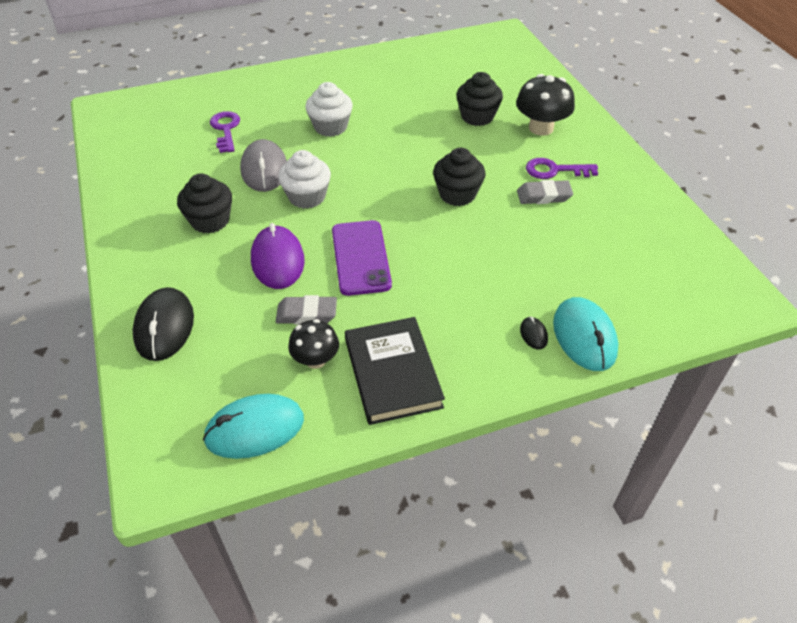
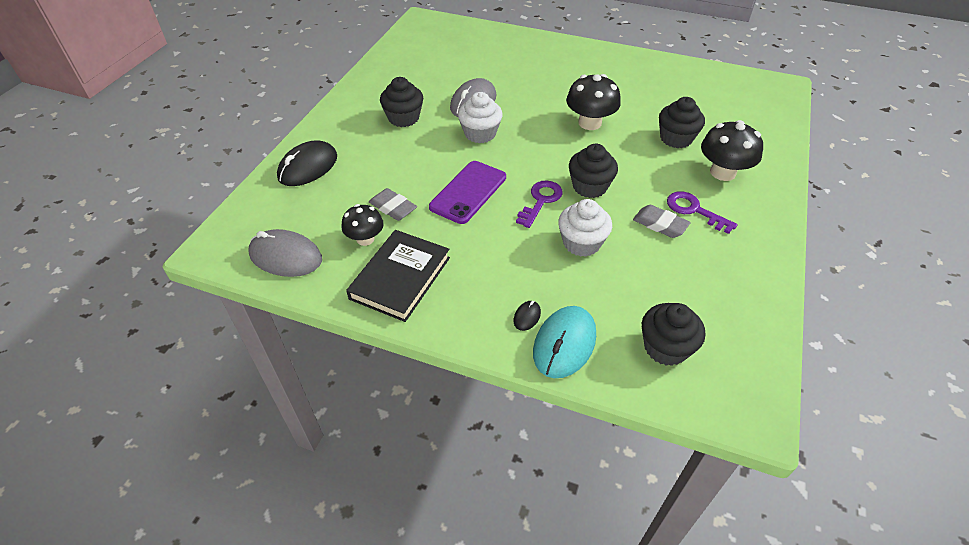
camera: 40 degrees right, 0 degrees up
turquoise mouse [203,394,304,459] -> grey mouse [249,229,322,277]
purple key [210,111,240,153] -> purple key moved to [516,180,563,228]
purple mouse [251,223,305,289] -> none
white cupcake [305,82,353,137] -> white cupcake moved to [558,199,612,257]
none -> black mushroom [566,74,621,130]
none -> black cupcake [642,303,705,366]

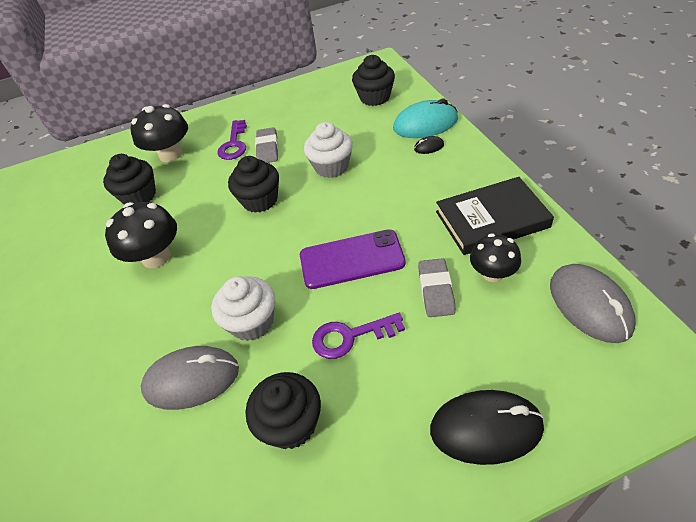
camera: 125 degrees left, 0 degrees up
purple key [516,180,563,228] -> purple key moved to [312,313,405,359]

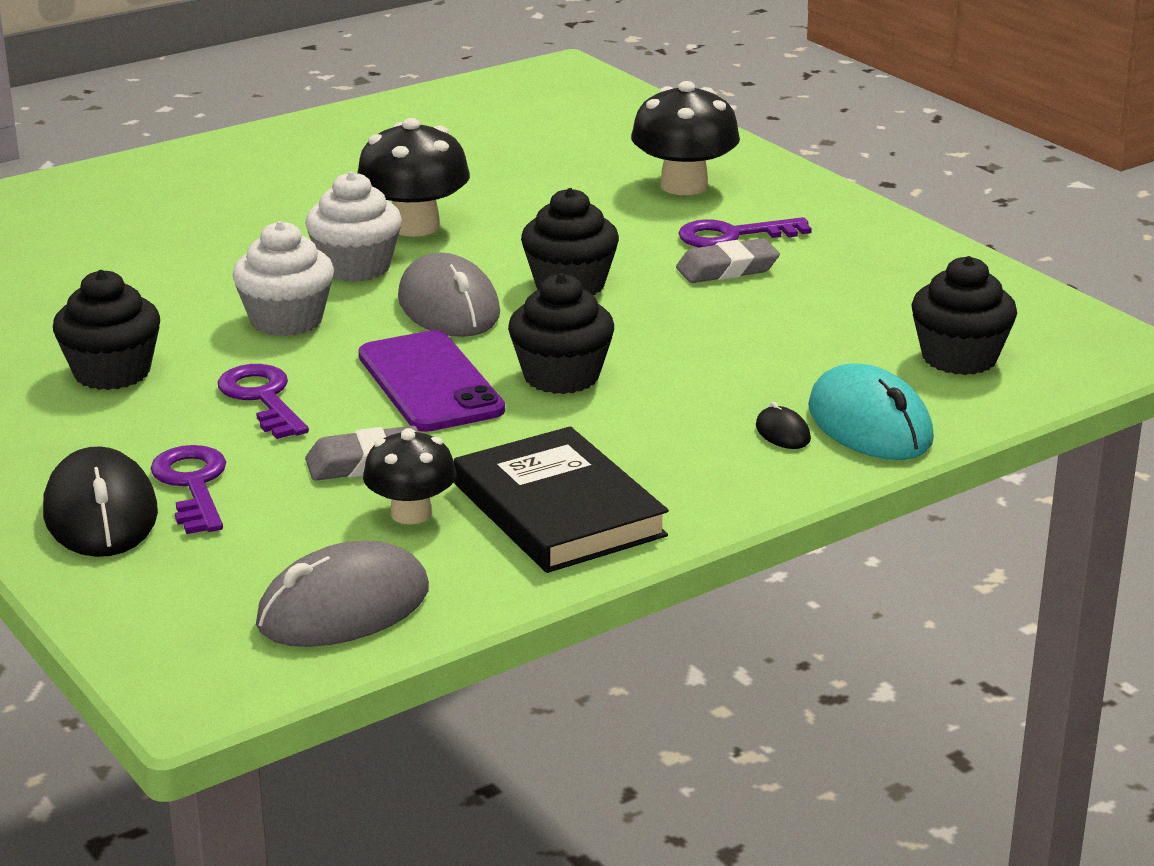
camera: 70 degrees right, 20 degrees down
black cupcake [103,154,156,205] -> black cupcake moved to [508,273,614,394]
grey mouse [141,346,239,410] -> grey mouse moved to [398,253,500,337]
white cupcake [304,122,353,178] -> white cupcake moved to [305,172,402,282]
none -> purple key [150,445,226,534]

